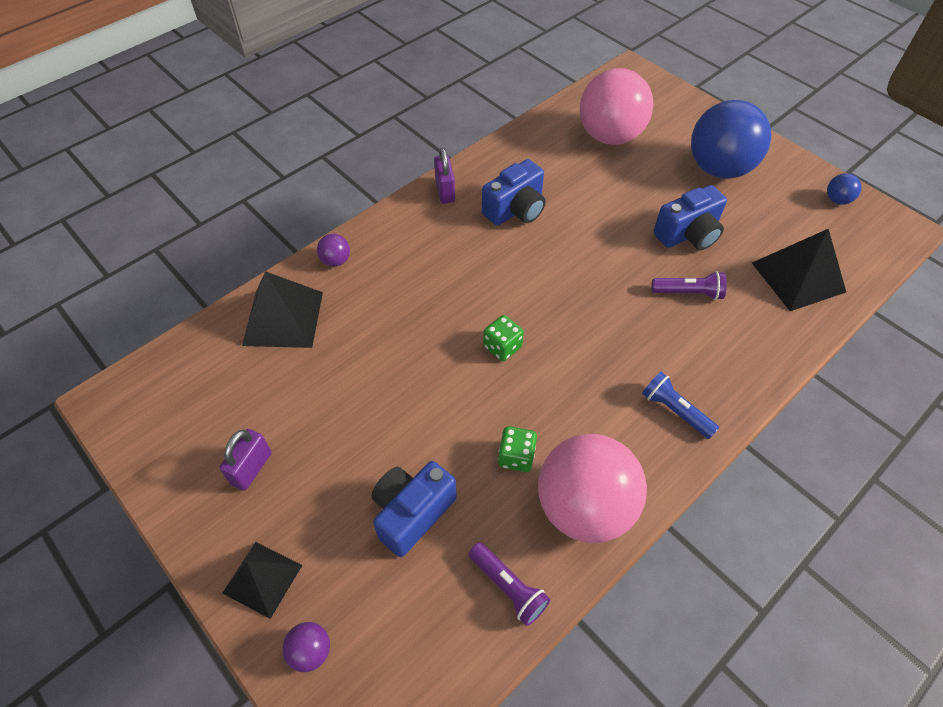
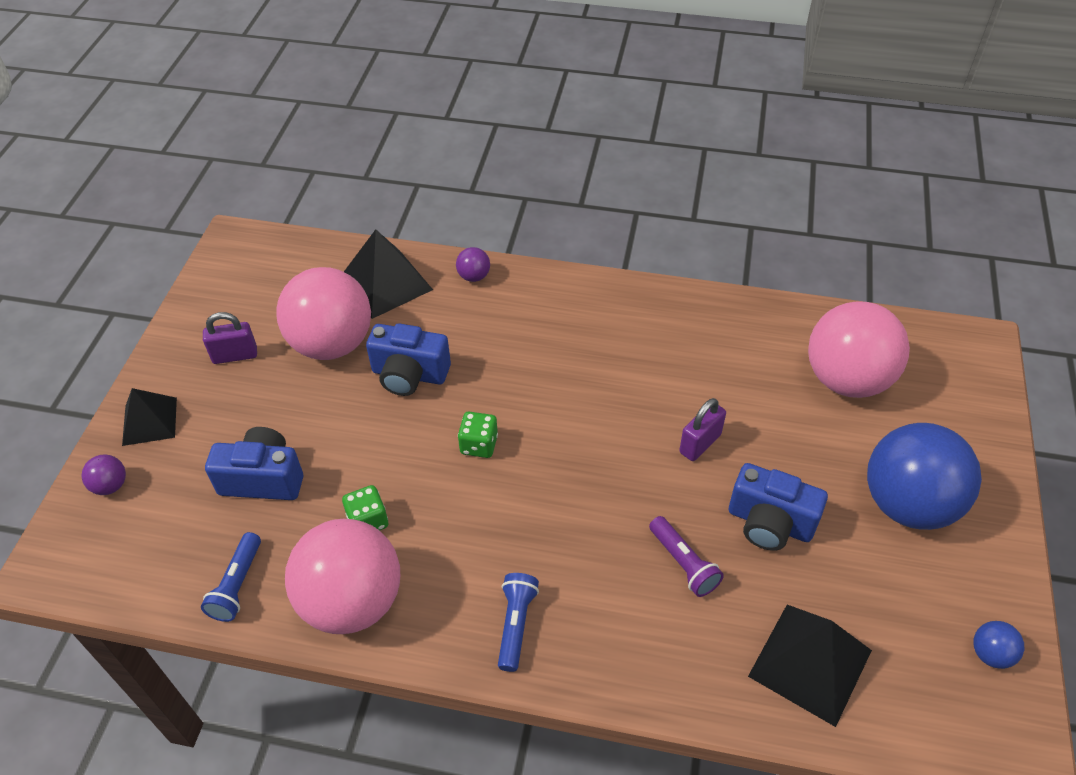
camera: 55 degrees right, 5 degrees down
purple padlock [434,148,455,204] -> purple padlock moved to [679,398,726,461]
purple flashlight [469,542,550,626] -> blue flashlight [201,532,261,622]
blue camera [482,159,546,226] -> blue camera moved to [366,323,451,396]
none -> pink ball [276,267,371,360]

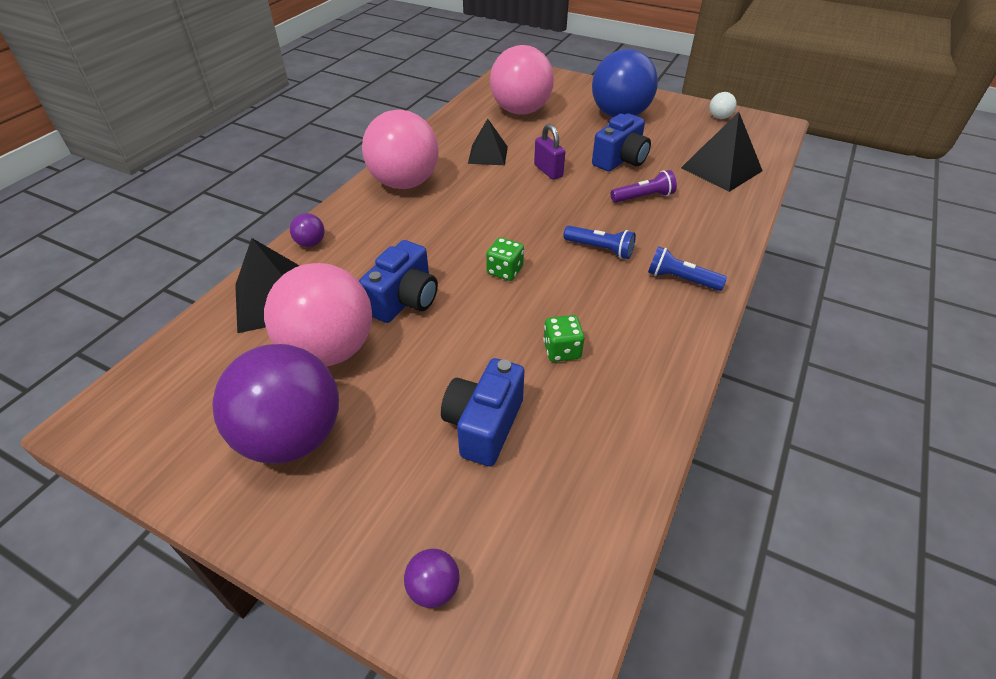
camera: 75 degrees left, 5 degrees down
black pyramid [122,388,177,446] -> black pyramid moved to [468,119,508,165]
blue flashlight [201,532,261,622] -> blue flashlight moved to [563,226,636,259]
purple padlock [203,312,257,364] -> purple ball [212,344,339,464]
pink ball [285,519,400,634] -> pink ball moved to [362,110,439,189]
blue ball [973,621,1024,669] -> white ball [709,92,737,119]

